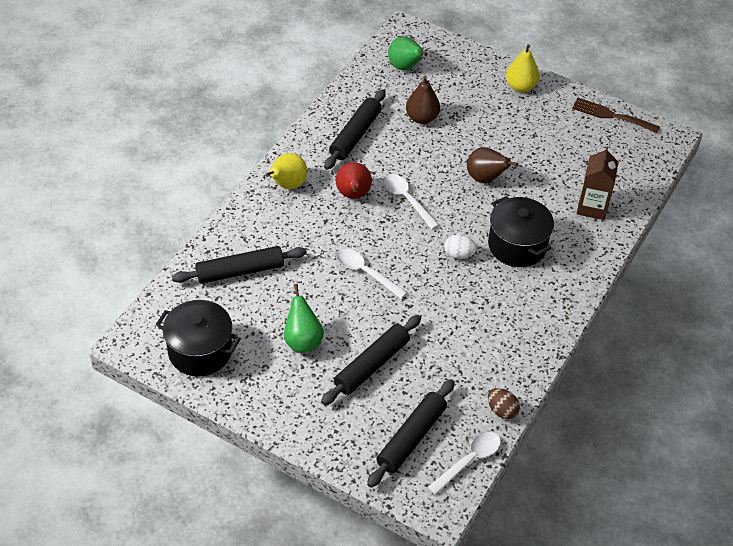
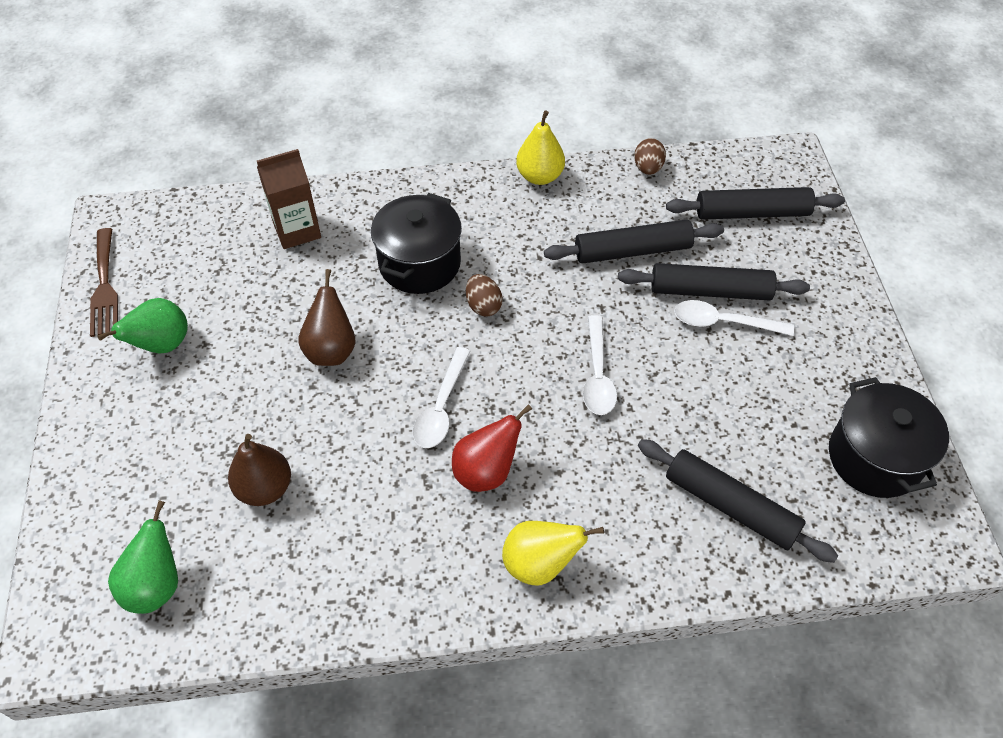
camera: 125 degrees left, 5 degrees up
green pear [284,284,324,353] -> green pear moved to [97,298,188,354]
black rolling pin [324,89,386,170] -> black rolling pin moved to [544,219,724,264]
white spoon [428,432,501,495] -> white spoon moved to [674,300,794,336]
white egg [444,234,477,259] -> brown egg [466,274,503,317]
yellow pear [506,44,540,92] -> yellow pear moved to [516,110,565,185]

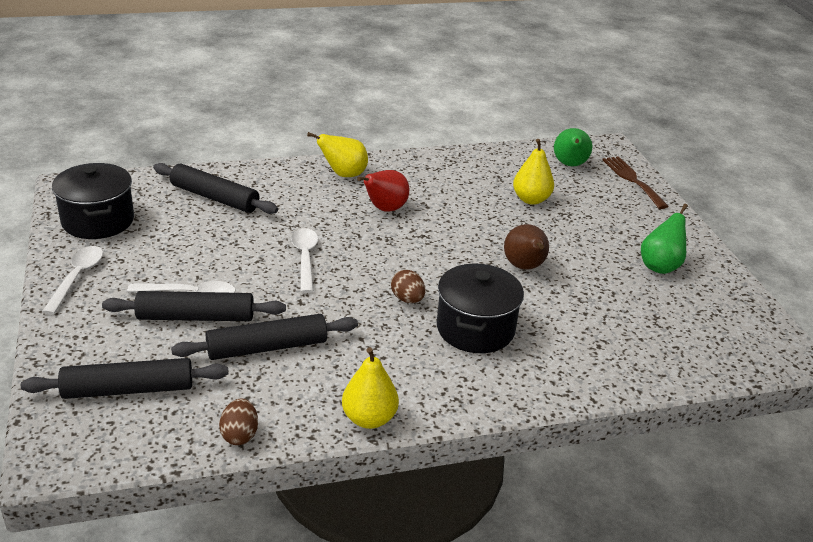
camera: 170 degrees right, 20 degrees down
brown fork [90,228,118,337] -> brown fork moved to [602,156,669,209]
brown pear [228,434,291,506] -> yellow pear [513,139,554,205]
brown carton [257,149,321,249] -> none
white spoon [413,347,470,448] -> white spoon moved to [42,246,103,315]

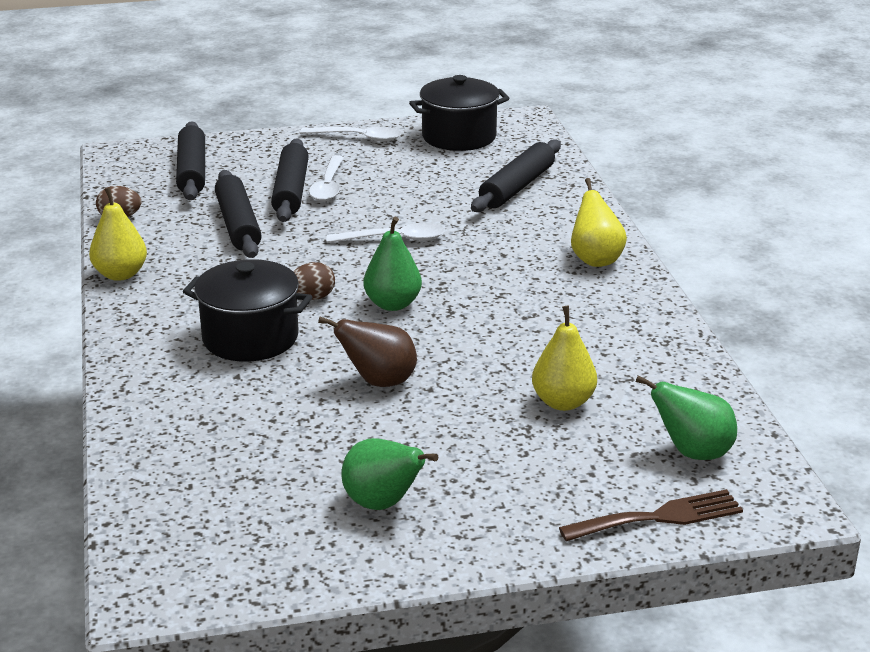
camera: 95 degrees right, 5 degrees down
red pear [357,170,409,212] -> none
none -> green pear [363,217,422,311]

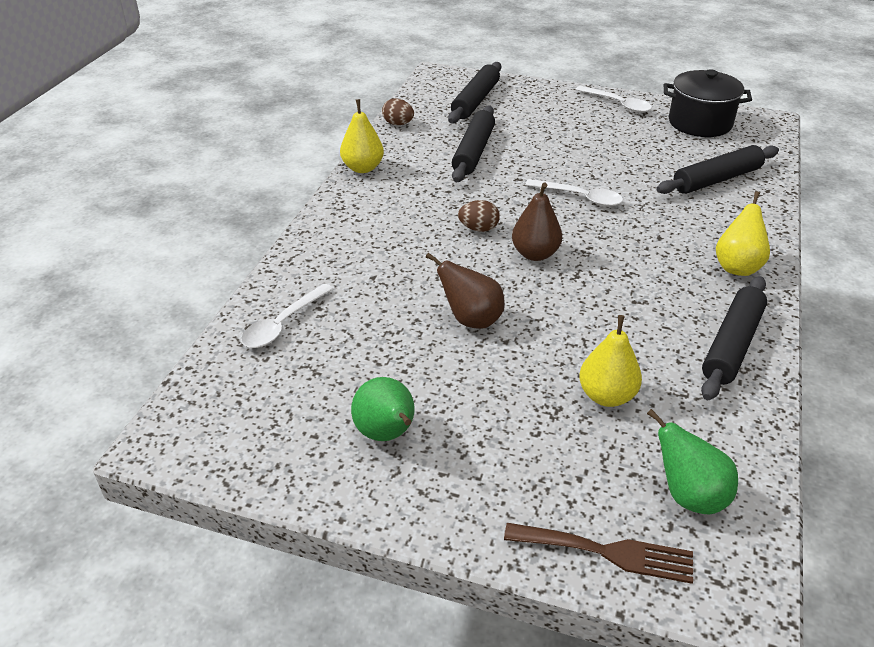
camera: 30 degrees right, 10 degrees up
black pot [183,259,312,362] -> none
black rolling pin [271,138,309,222] -> black rolling pin moved to [701,276,767,400]
white spoon [309,155,344,201] -> white spoon moved to [241,283,333,348]
green pear [363,217,422,311] -> brown pear [512,183,562,261]

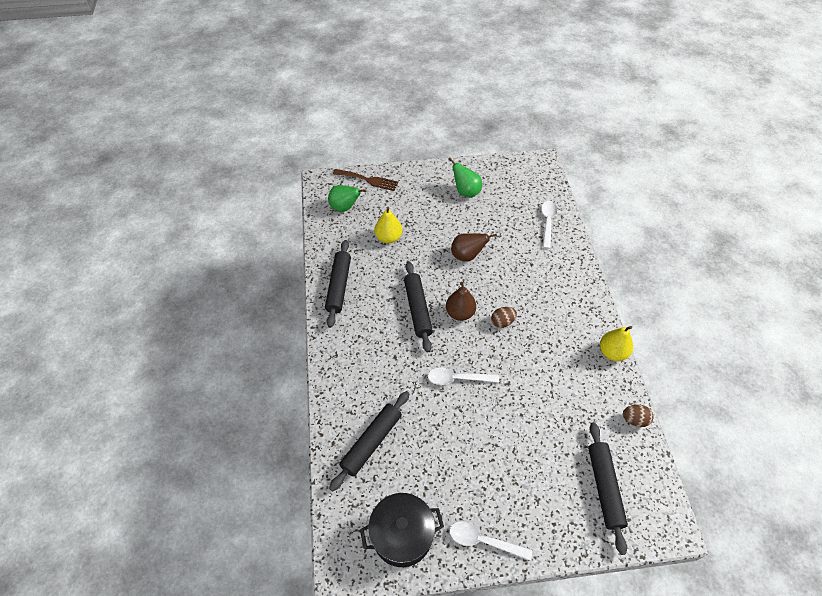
camera: 155 degrees right, 15 degrees up
black rolling pin [452,106,495,182] -> black rolling pin moved to [404,261,433,353]
brown fork [504,523,693,584] -> brown fork turned 150 degrees counterclockwise [333,169,398,191]
yellow pear [716,191,770,276] -> none

